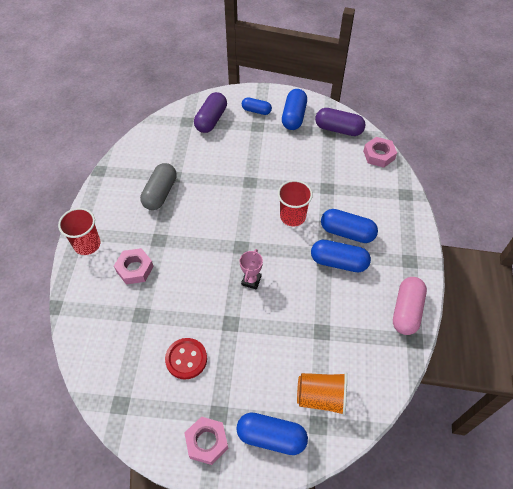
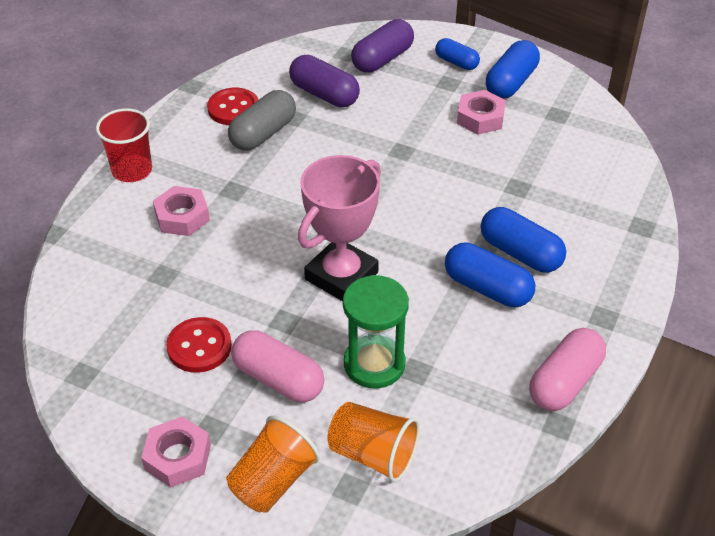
camera: 20 degrees right, 10 degrees down
blue capsule [236,412,308,455] -> orange cup [226,416,320,513]
pink trophy [240,249,263,290] -> pink trophy [298,155,381,301], size x2.08
red cup [278,180,313,226] -> none
purple capsule [315,108,366,136] -> purple capsule moved to [289,55,360,107]
pink nut [363,137,397,168] -> pink nut moved to [457,90,506,135]
none -> red button [207,88,259,125]
none -> pink capsule [231,330,325,402]
none -> green hourglass [343,275,409,389]

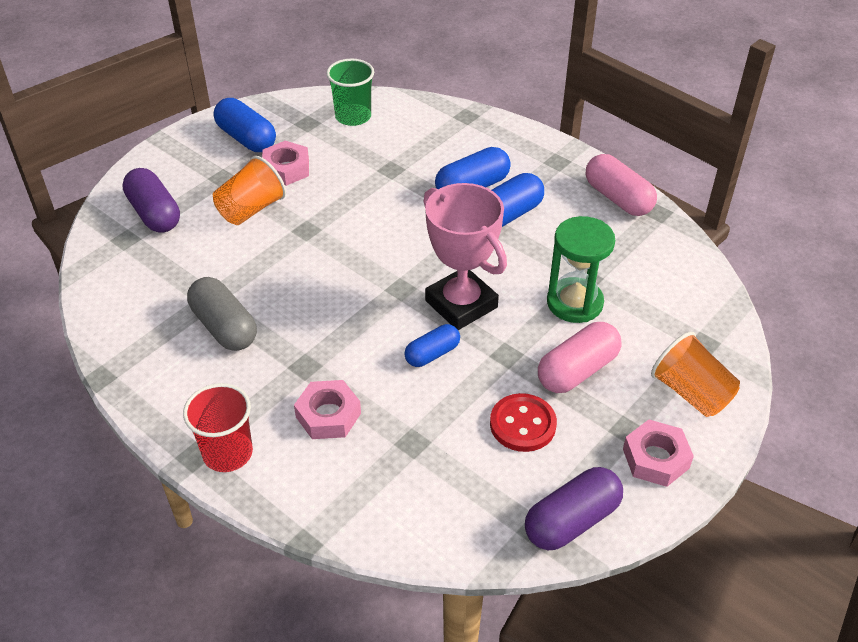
camera: 75 degrees left, 0 degrees up
red button [207,88,259,125] -> none
purple capsule [289,55,360,107] -> purple capsule moved to [525,467,623,550]
orange cup [328,402,420,482] -> orange cup moved to [213,156,286,225]
blue capsule [435,38,480,70] -> blue capsule moved to [404,324,460,367]
none -> green cup [326,59,374,126]

